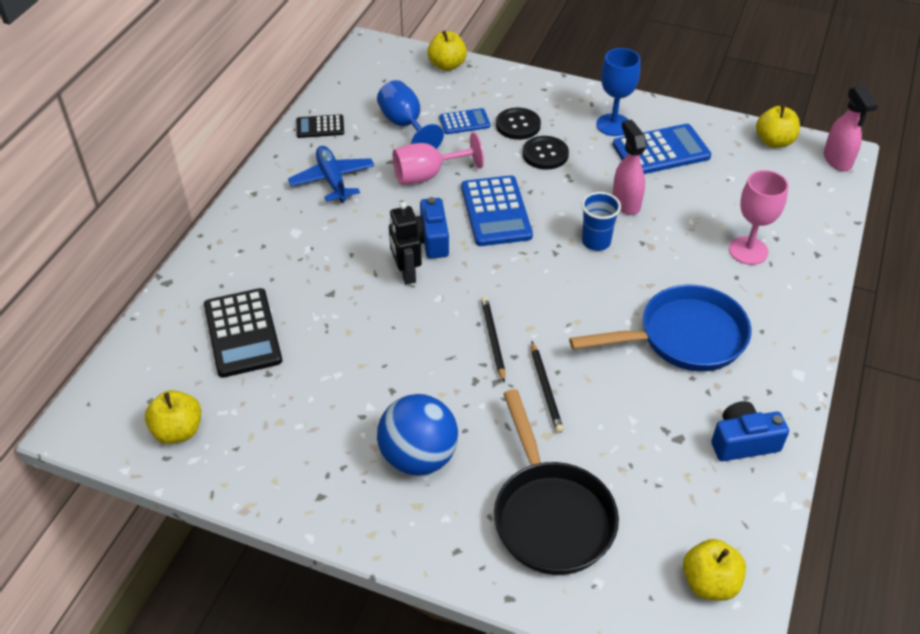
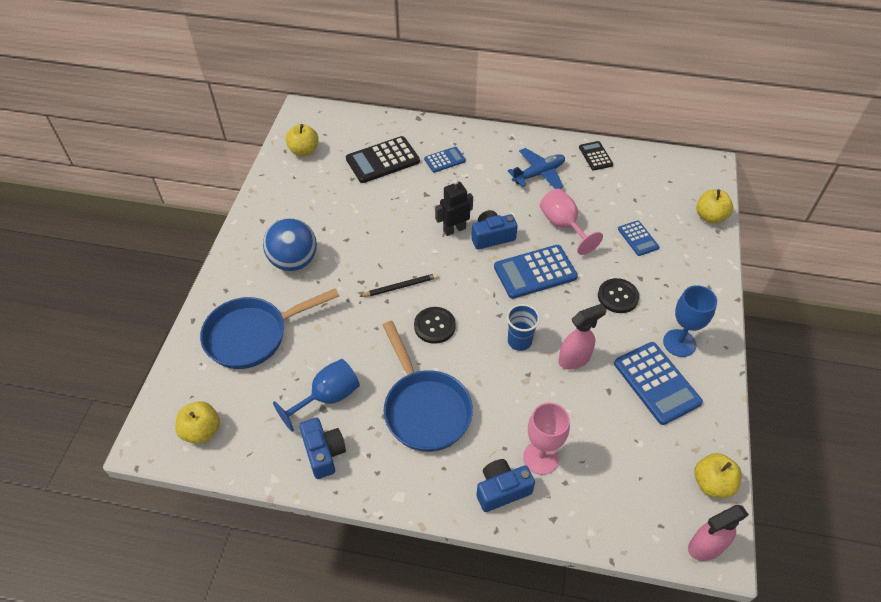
camera: 80 degrees right, 5 degrees up
blue goblet [377,80,444,149] -> blue goblet moved to [273,359,360,432]
black pan [494,389,619,575] -> blue pan [200,288,339,369]
black button [496,108,541,140] -> black button moved to [414,307,456,344]
black pencil [531,342,564,433] -> none
none -> blue calculator [424,147,466,173]
none -> blue camera [476,459,535,512]

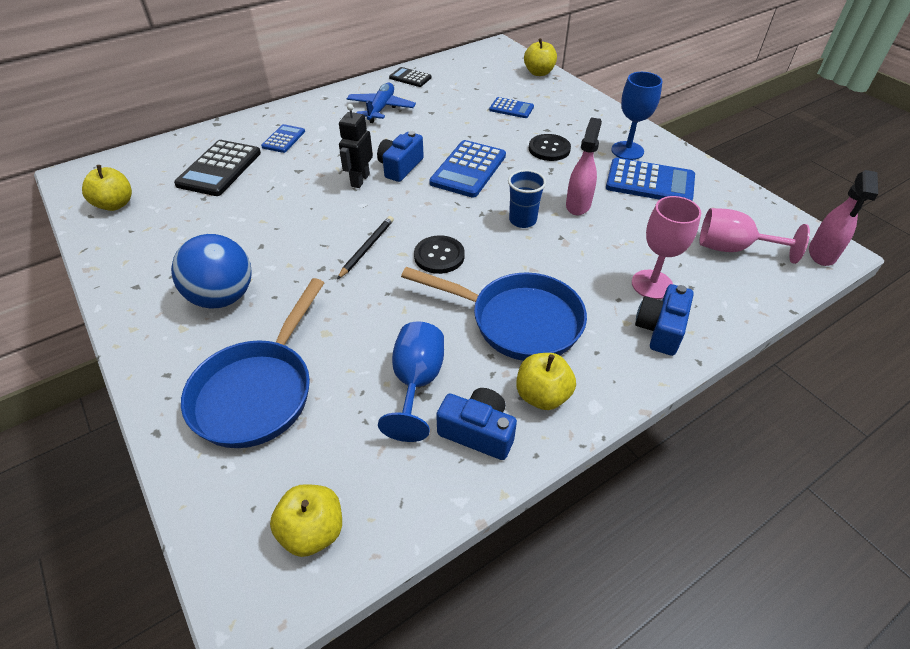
camera: 45 degrees left, 5 degrees down
pink goblet [540,188,603,255] -> pink goblet moved to [699,208,810,264]
yellow apple [694,453,742,498] -> yellow apple moved to [516,353,576,410]

